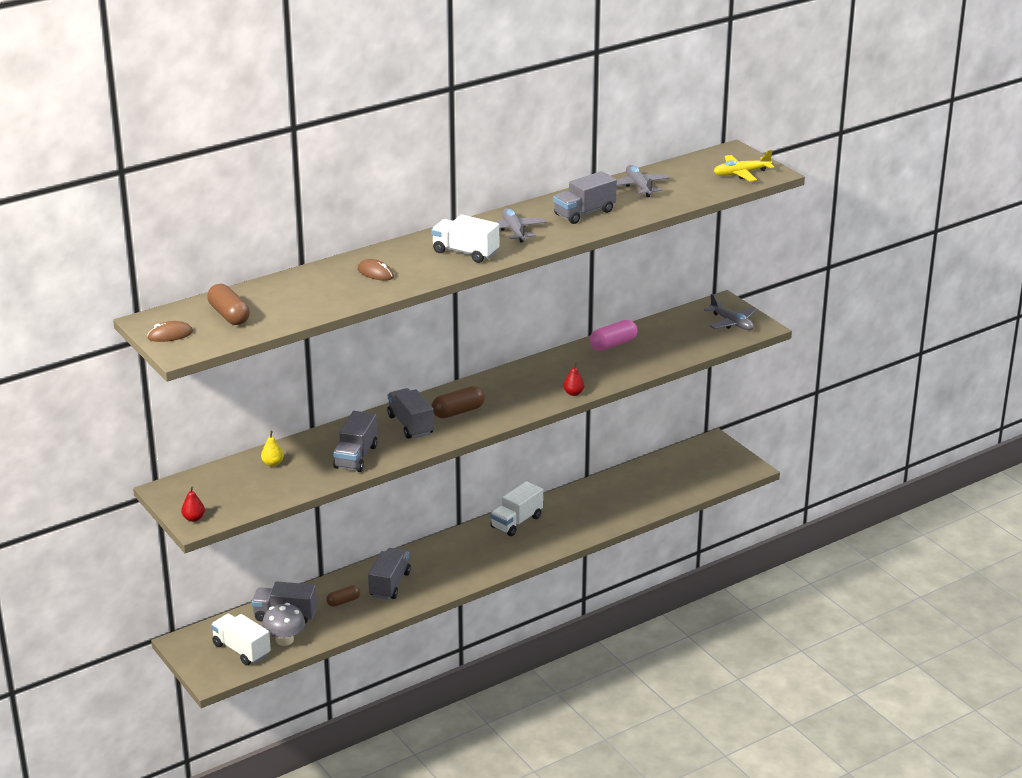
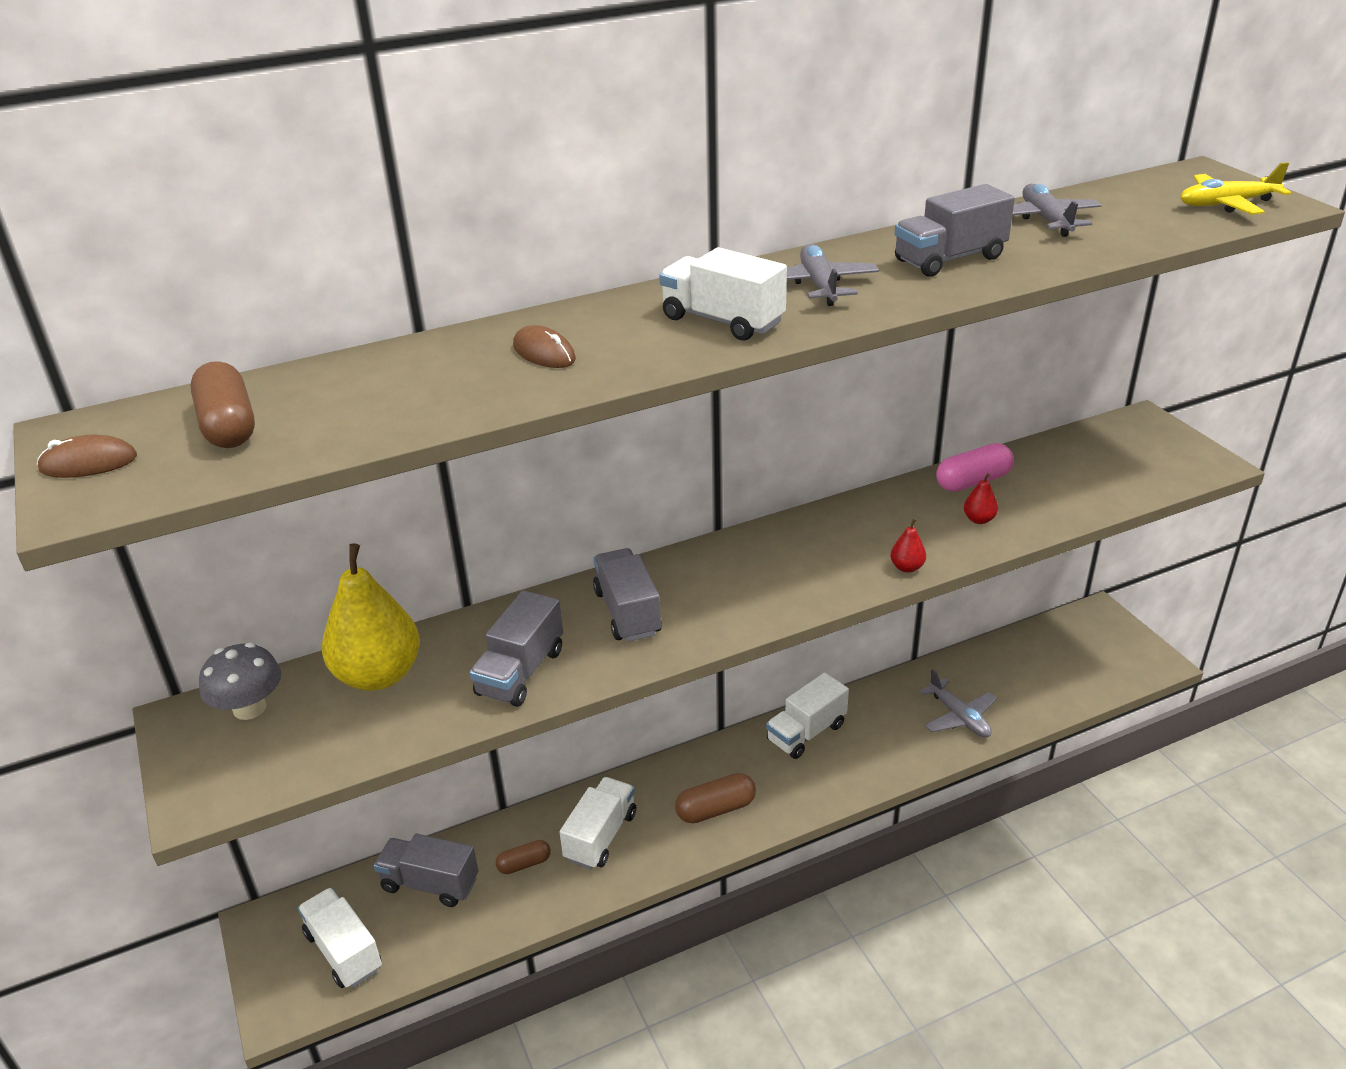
camera: 10 degrees right, 5 degrees up
red pear [181,486,205,522] -> red pear moved to [964,473,998,524]
yellow pear [261,431,284,466] -> yellow pear [322,543,420,691], size x2.45
grey mushroom [262,603,305,646] -> grey mushroom moved to [199,643,282,720]
grey truck [368,548,411,600] -> white truck [560,777,636,869]
brown capsule [432,386,485,418] -> brown capsule moved to [675,773,756,823]
grey plane [704,294,756,330] -> grey plane moved to [920,669,997,738]

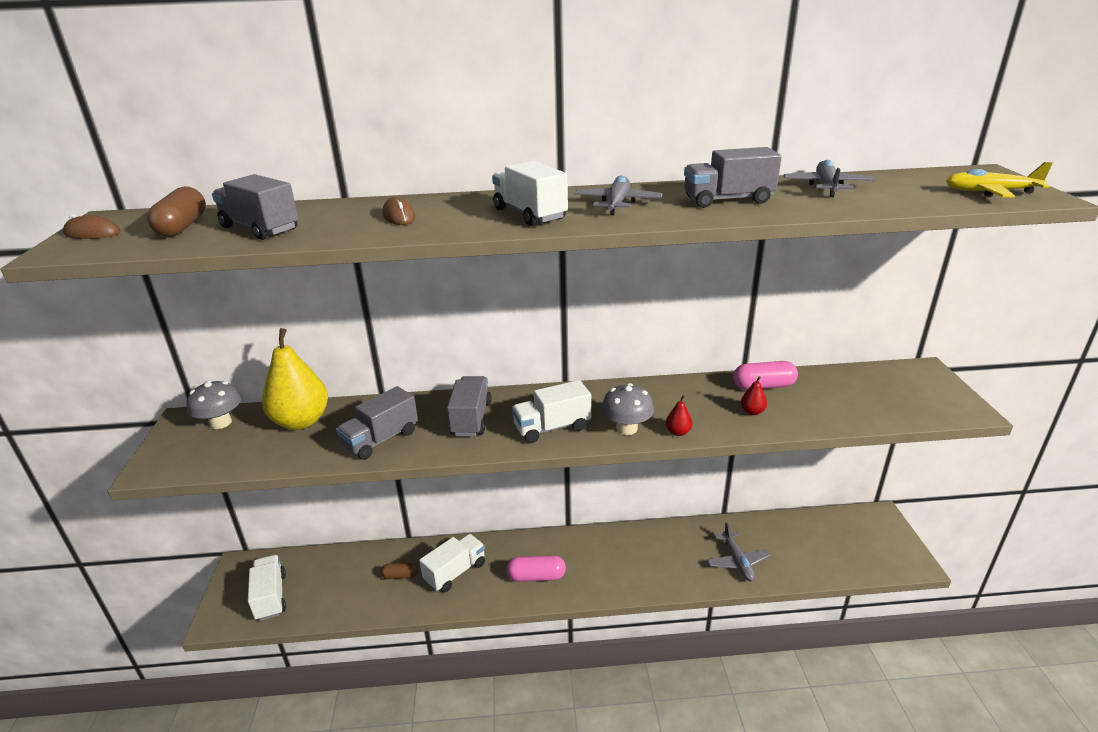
camera: 20 degrees right, 5 degrees down
grey truck [374,834,479,907] -> grey truck moved to [212,174,299,240]
brown capsule [675,773,756,823] -> pink capsule [506,555,566,582]
white truck [766,672,849,759] -> white truck moved to [512,380,591,443]
none -> grey mushroom [601,383,654,435]

